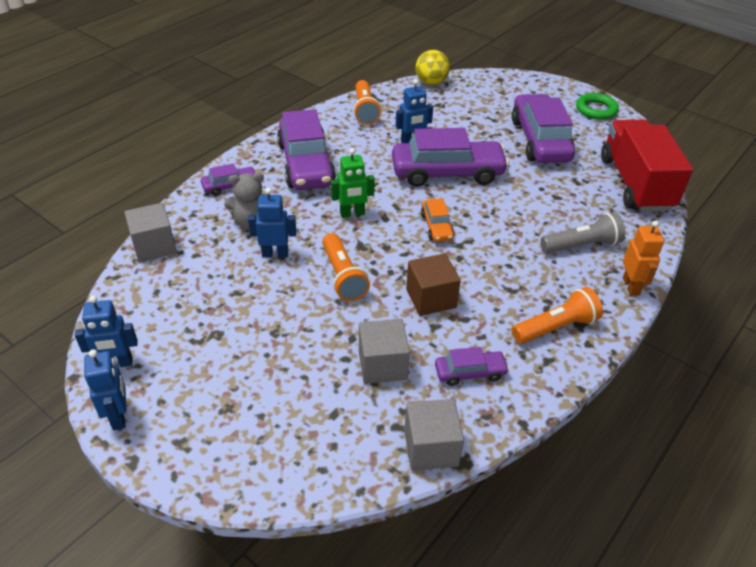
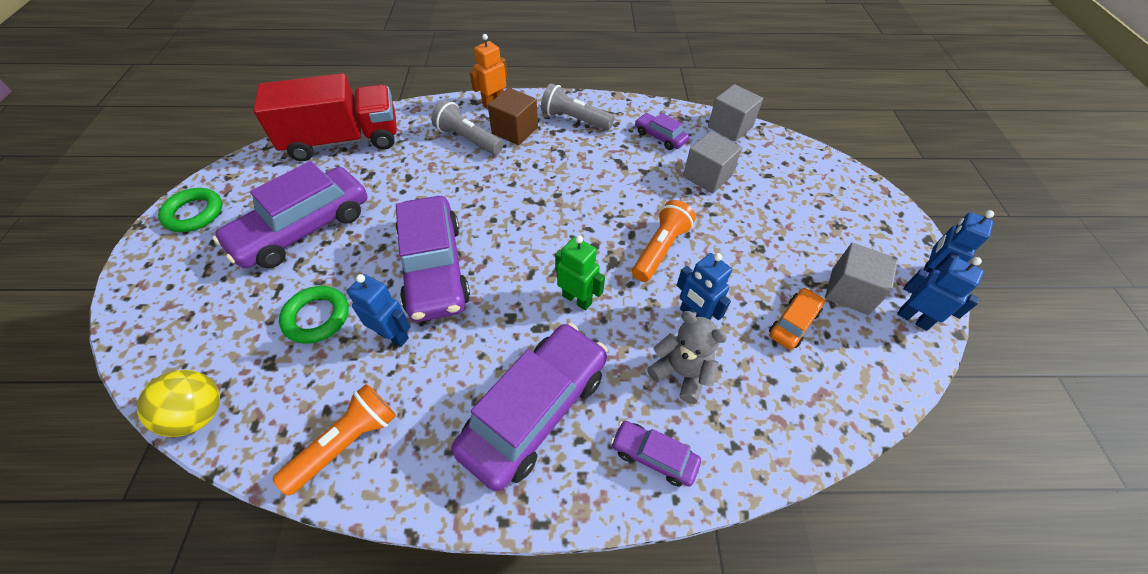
camera: 130 degrees left, 10 degrees up
grey cube [124,203,177,262] -> grey cube moved to [825,243,898,315]
purple car [392,128,509,187] -> purple car turned 150 degrees counterclockwise [396,196,470,322]
brown cube [406,253,461,316] -> brown cube moved to [488,88,538,145]
orange car [421,198,454,242] -> orange car moved to [769,288,825,350]
orange flashlight [512,287,603,344] -> grey flashlight [541,83,615,130]
red truck [601,120,693,212] -> red truck turned 150 degrees counterclockwise [253,73,397,161]
none -> green ring [279,286,349,344]

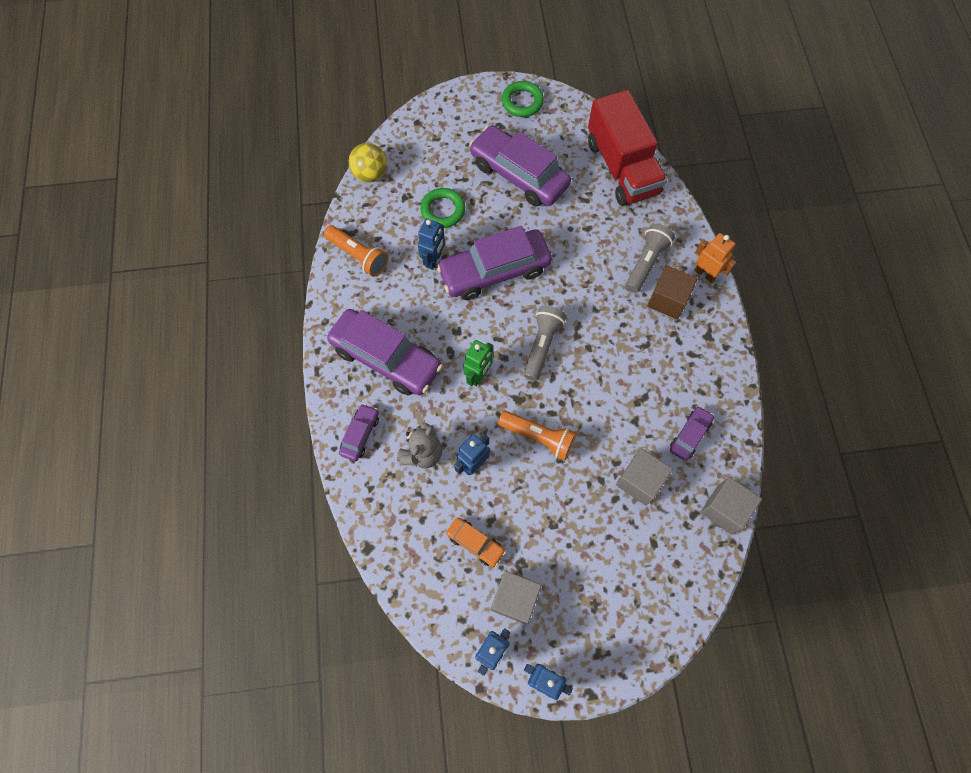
camera: 85 degrees right, 15 degrees up
grey flashlight [541,83,615,130] -> grey flashlight moved to [523,306,566,381]

